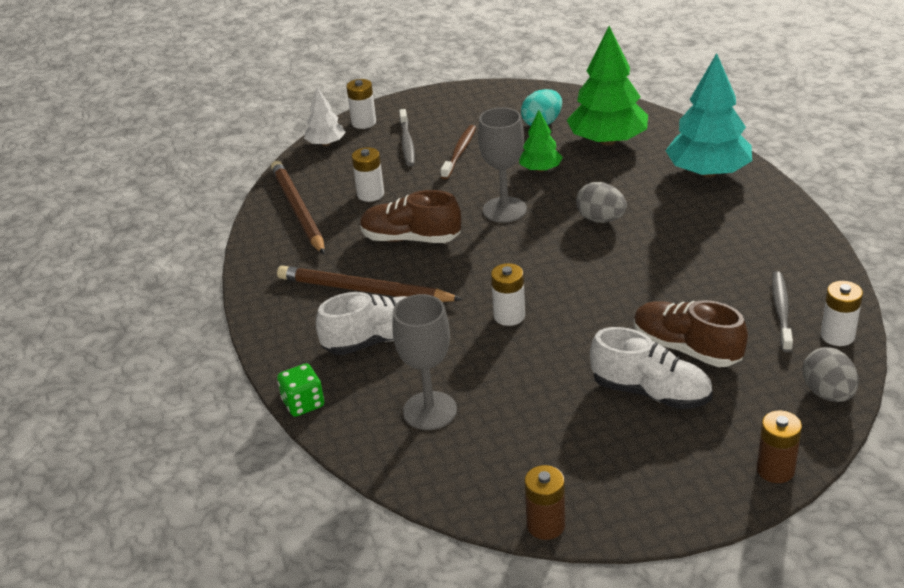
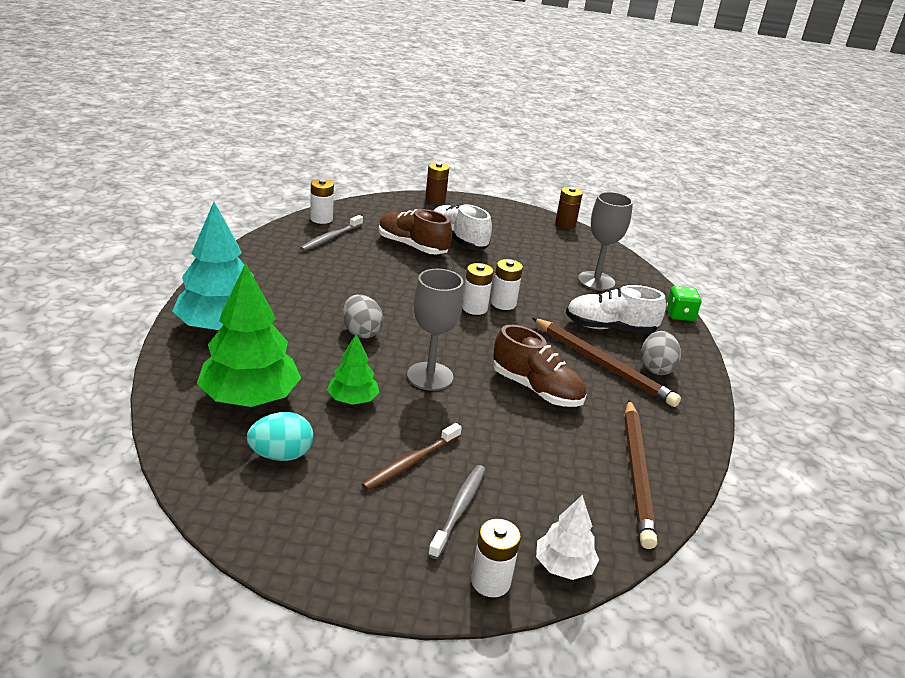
camera: 160 degrees left, 5 degrees down
white battery [352,147,384,202] -> white battery moved to [462,263,494,315]
brown shoe [634,300,748,367] -> brown shoe turned 150 degrees clockwise [379,209,452,255]
grey egg [802,347,859,402] -> grey egg moved to [641,331,681,375]

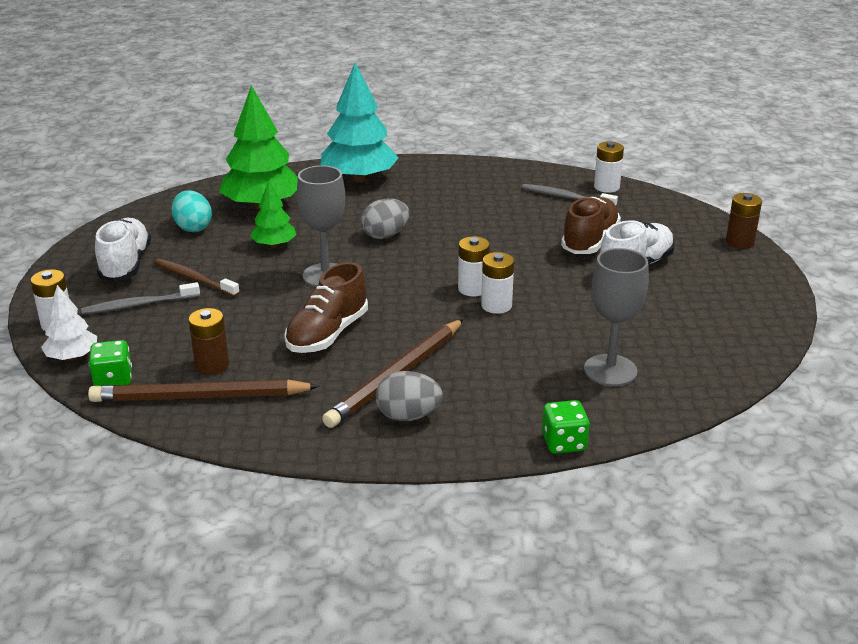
camera: 85 degrees right, 0 degrees up
grey toothbrush [428,465,485,559] -> grey toothbrush turned 150 degrees clockwise [81,282,200,315]
brown battery [555,187,583,229] -> brown battery moved to [189,308,229,375]
white shoe [566,285,666,334] -> white shoe moved to [95,218,151,282]
none -> green dice [89,340,132,386]

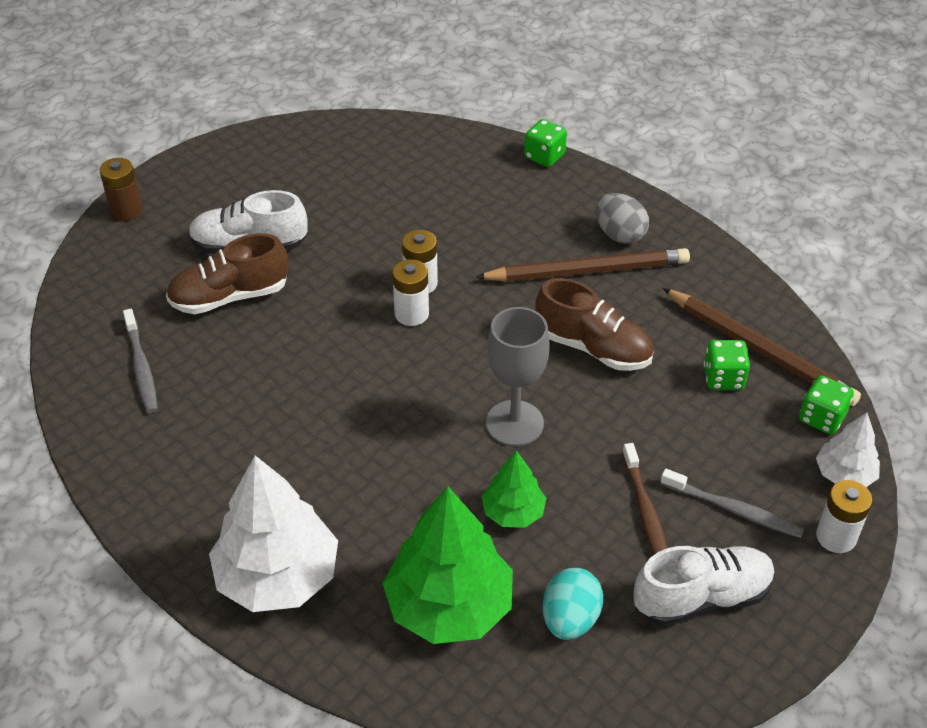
camera: 135 degrees left, 15 degrees up
white shoe [95,218,151,282] -> white shoe turned 150 degrees counterclockwise [633,546,775,626]
brown battery [189,308,229,375] -> green dice [704,340,750,390]
brown shoe [284,262,368,353] -> brown shoe turned 45 degrees clockwise [535,278,654,371]
turquoise tree [320,63,399,182] -> white tree [209,455,338,612]
grey egg [361,199,409,239] -> none
grey goblet [584,248,649,386] -> none
white battery [594,141,624,193] -> none

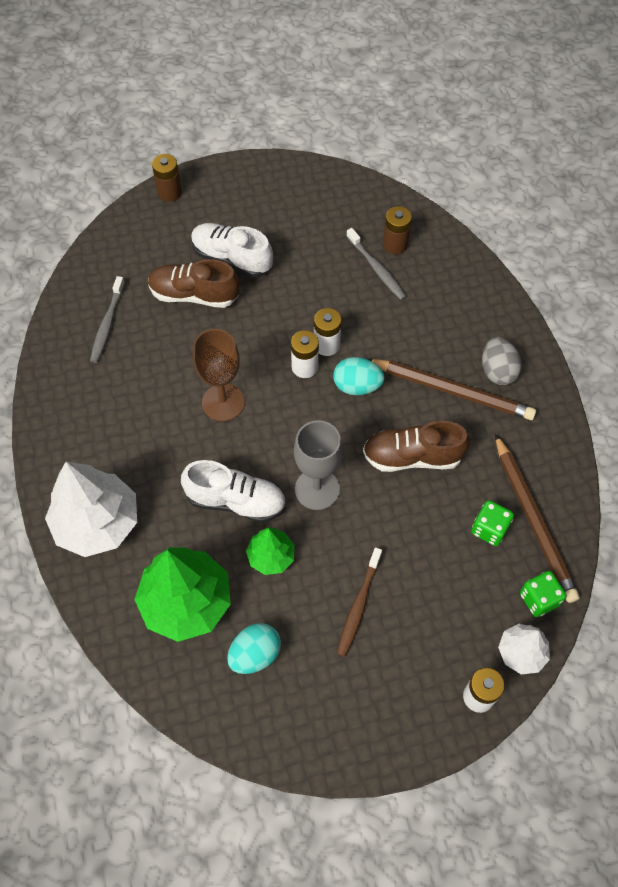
camera: 30 degrees right, 15 degrees up
green dice [524,119,567,167] -> none
brown shoe [535,278,654,371] -> brown shoe turned 120 degrees clockwise [363,420,470,472]
white shoe [633,546,775,626] -> white shoe moved to [181,460,286,523]
grey toothbrush [661,469,804,538] -> grey toothbrush moved to [346,228,407,300]
none -> brown goblet [193,329,245,421]
none -> turquoise egg [333,357,385,395]
none -> brown battery [383,206,412,254]

